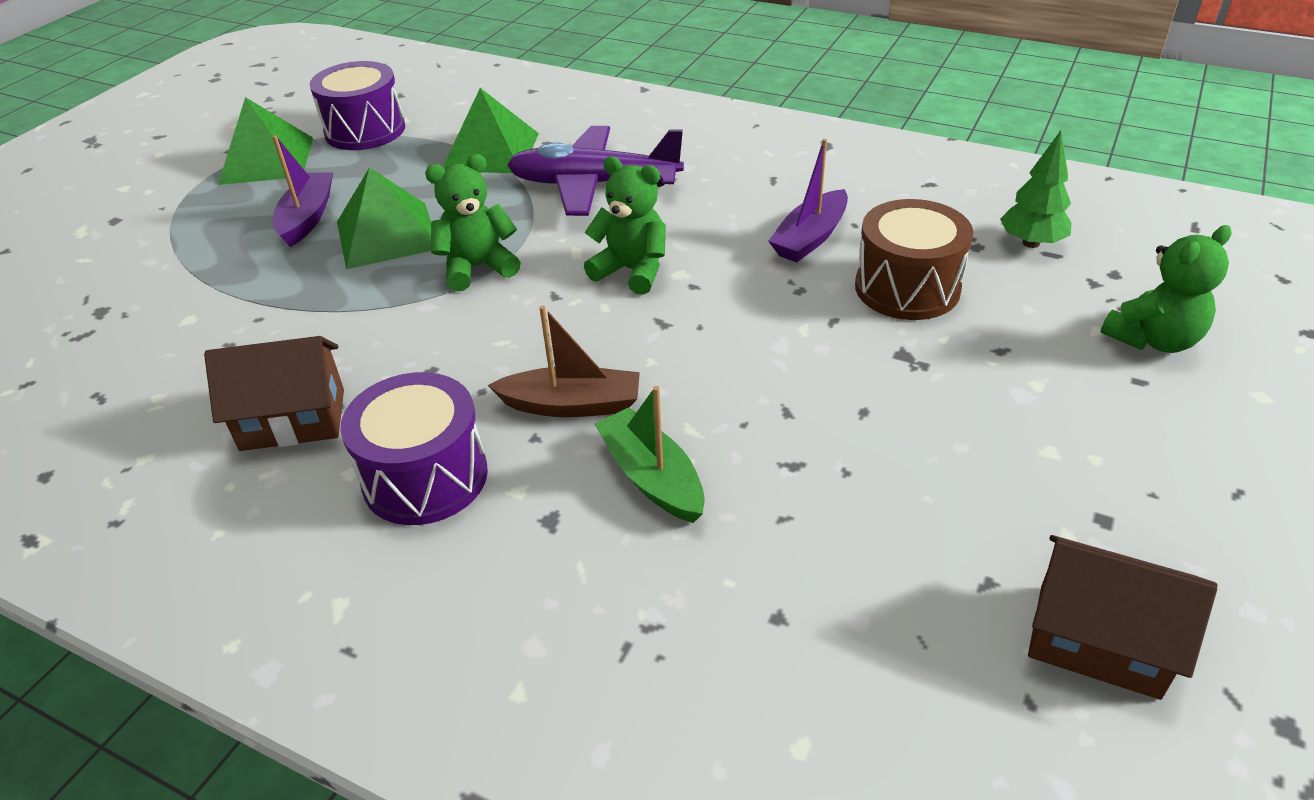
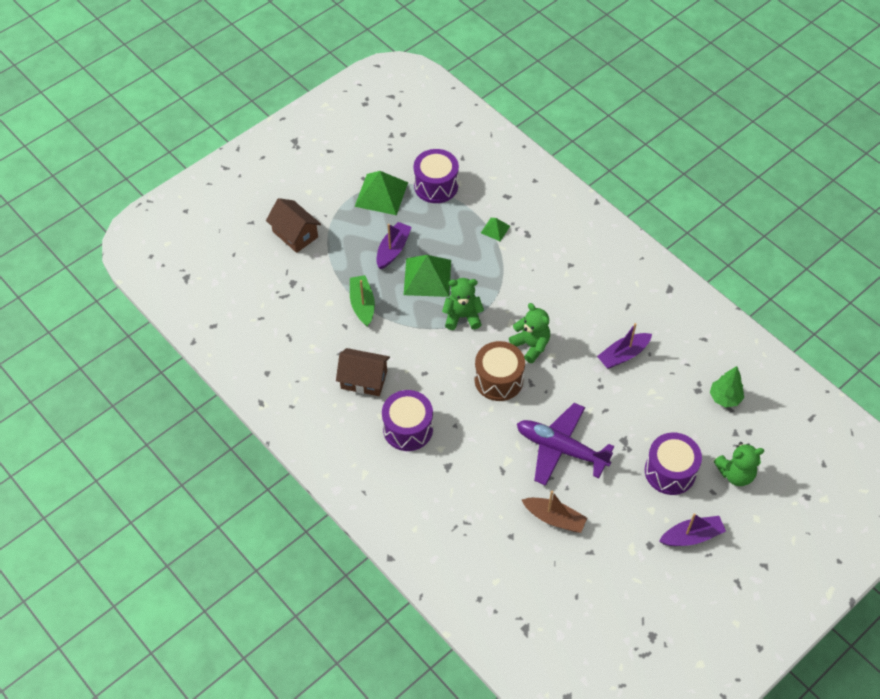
camera: 20 degrees right, 15 degrees up
green pyramid [443,88,539,173] -> green pyramid [481,218,510,241], size x0.50
brown boat [488,305,640,417] -> brown boat moved to [522,491,587,533]
purple plane [507,126,684,216] -> purple plane moved to [517,403,614,486]
green boat [594,386,705,523] -> green boat moved to [350,275,375,327]
brown drum [855,199,973,320] -> brown drum moved to [474,341,525,401]
brown house [1028,535,1218,700] -> brown house moved to [266,198,321,253]
none -> purple drum [645,433,702,495]
none -> purple boat [659,513,726,546]

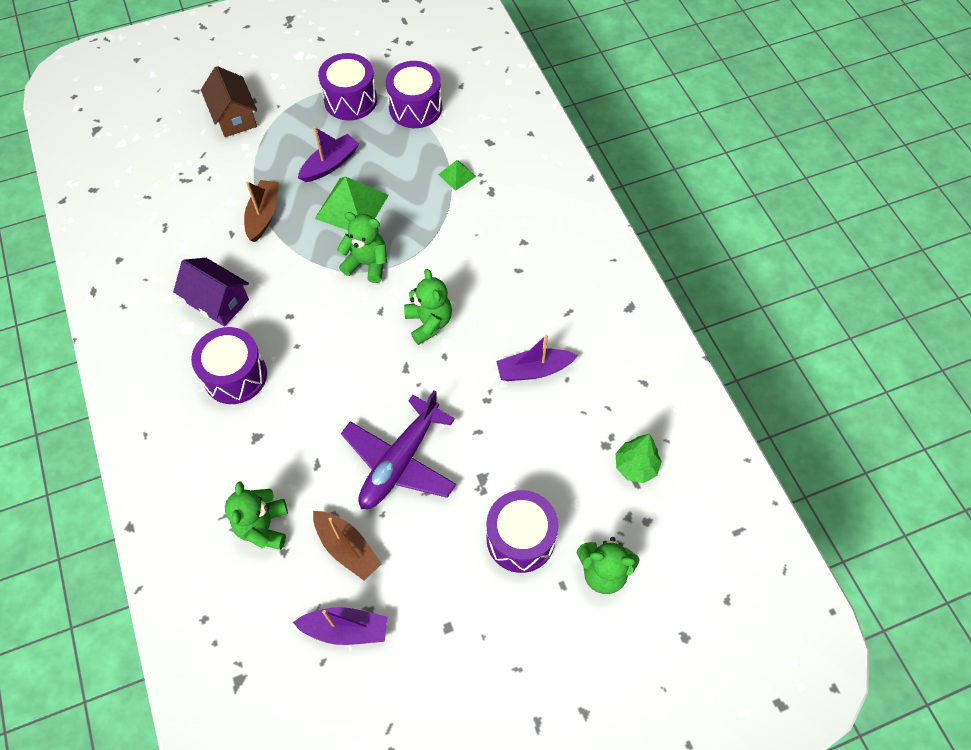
camera: 20 degrees right, 5 degrees up
brown house [336,348,390,396] -> purple house [173,258,249,327]
green boat [350,275,375,327] -> brown boat [244,180,279,242]
green pyramid [354,171,408,215] -> purple drum [318,53,377,120]
brown drum [474,341,525,401] -> none
purple plane [517,403,614,486] -> purple plane turned 105 degrees counterclockwise [341,390,456,509]
purple boat [659,513,726,546] -> purple boat moved to [293,607,388,645]
none -> green teddy bear [225,481,288,550]

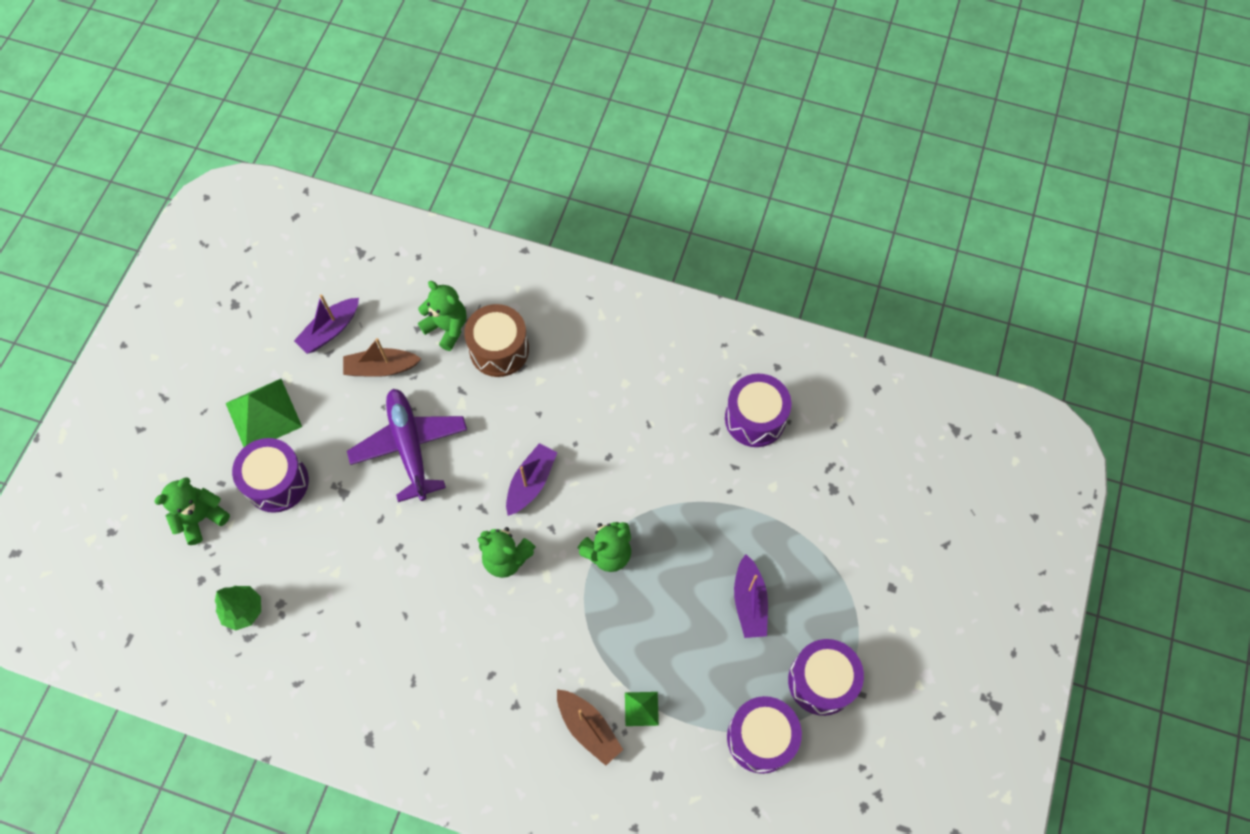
camera: 130 degrees right, 5 degrees up
purple house [173,258,249,327] -> none
purple drum [191,327,267,404] -> purple drum moved to [725,374,791,447]
brown house [201,66,257,137] -> none
brown boat [244,180,279,242] -> brown boat moved to [557,690,623,766]
green pyramid [315,176,389,230] -> green pyramid moved to [226,379,302,447]
purple boat [496,334,578,381] -> purple boat moved to [506,443,557,516]
none -> brown drum [464,304,529,377]

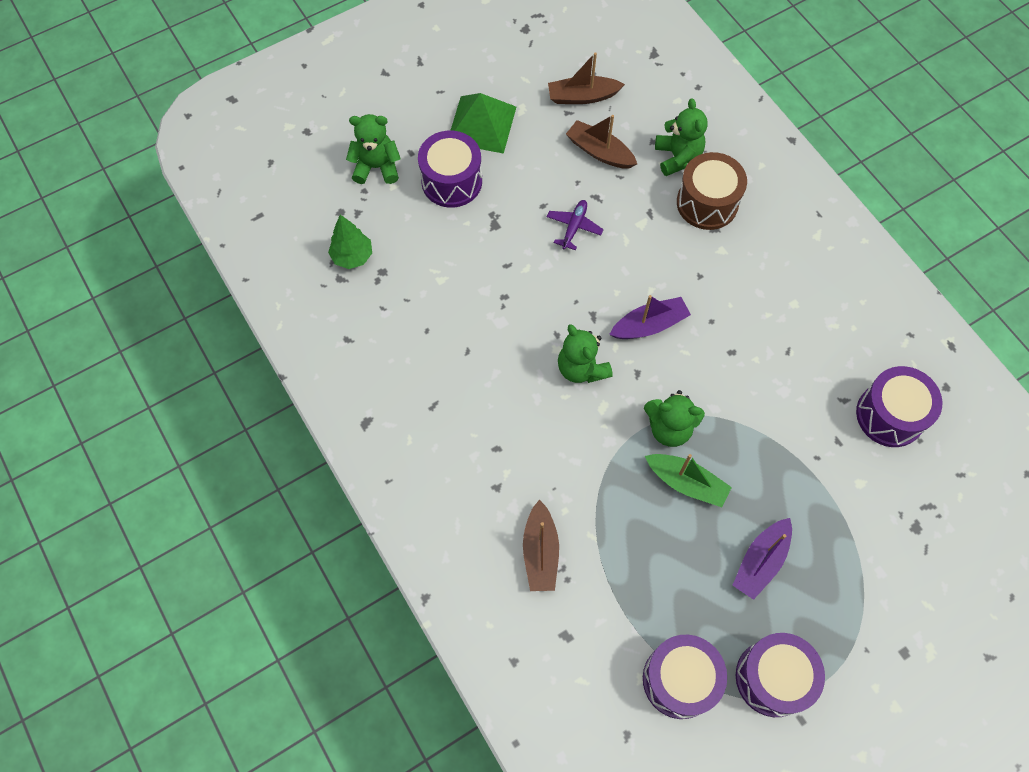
camera: 40 degrees right, 0 degrees up
purple boat [294,294,359,354] -> brown boat [548,52,625,104]
purple plane [347,389,467,502] -> purple plane [547,200,604,250], size x0.48
green pyramid [625,692,659,726] -> none
none -> green boat [645,454,732,507]

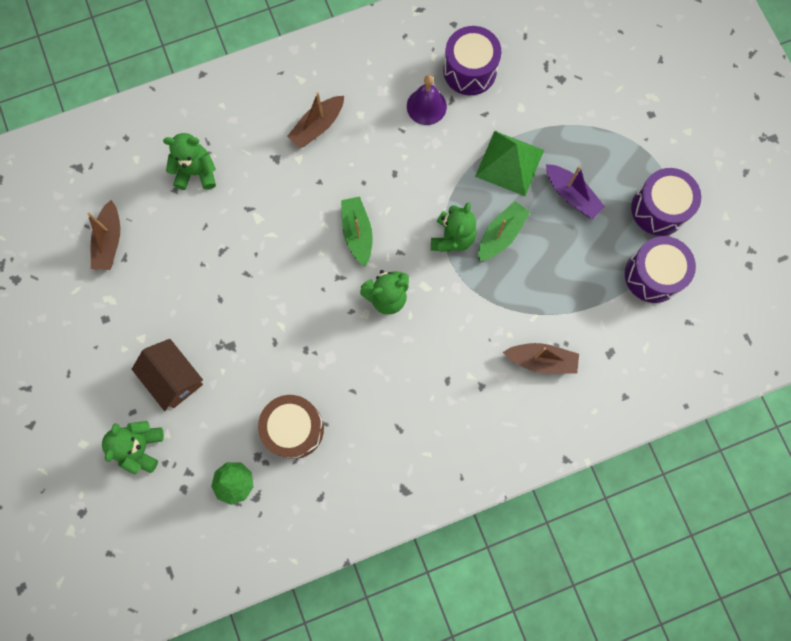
camera: 80 degrees left, 10 degrees up
purple drum [418,131,482,208] -> brown house [132,339,203,411]
green pyramid [450,93,516,154] -> green pyramid moved to [475,131,544,196]
purple plane [547,200,604,250] -> none
brown boat [566,115,637,169] -> brown boat moved to [287,92,344,148]
purple boat [609,295,691,339] -> green boat [341,197,373,266]
brown drum [677,152,747,230] -> brown drum moved to [258,395,324,459]
none -> purple bell [407,75,447,125]

